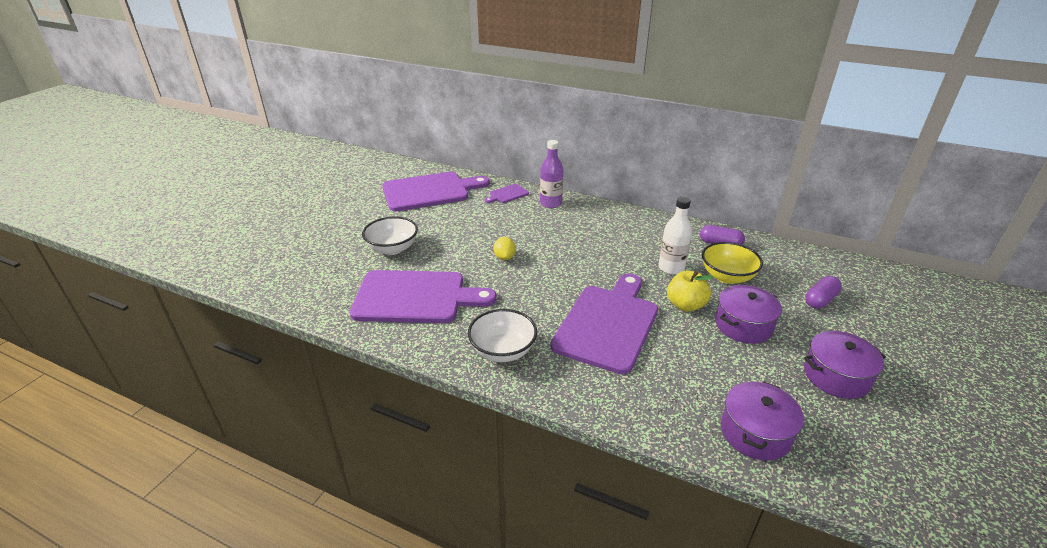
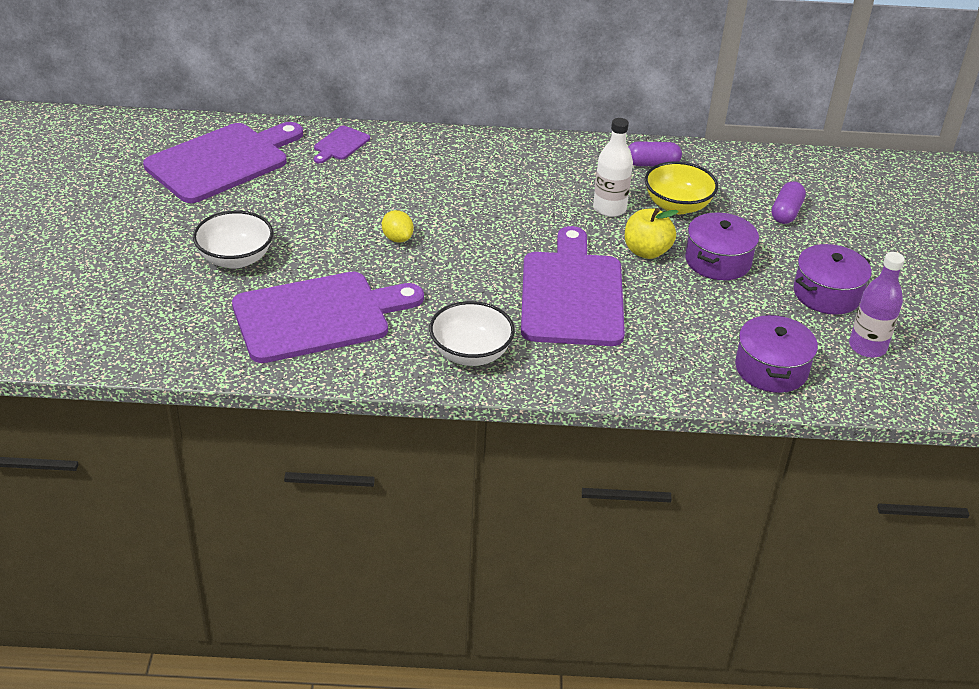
camera: 25 degrees left, 5 degrees up
purple bottle [540,140,563,208] -> purple bottle moved to [849,252,905,358]

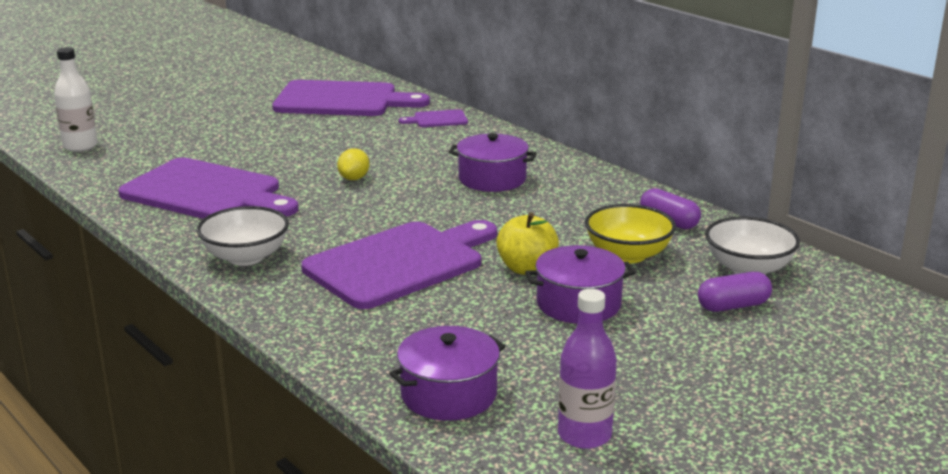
camera: 50 degrees right, 15 degrees down
white bowl [193,211,273,269] -> white bowl moved to [705,217,800,274]
white bottle [593,118,633,217] -> white bottle moved to [54,47,98,152]
purple pot [793,244,872,315] -> purple pot moved to [449,133,537,192]

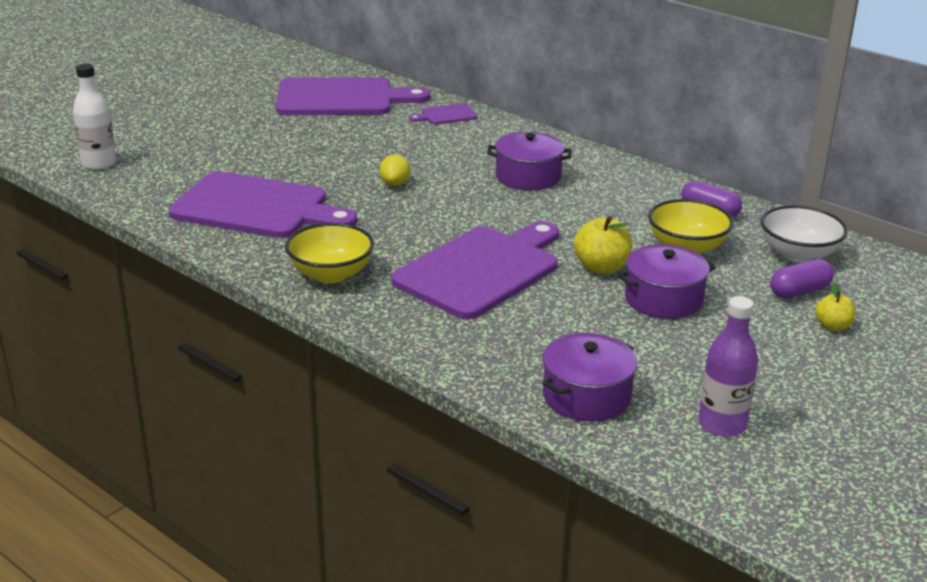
camera: 10 degrees left, 5 degrees up
white bowl [197,206,289,266] -> yellow bowl [285,223,374,283]
none -> yellow apple [815,283,855,331]

